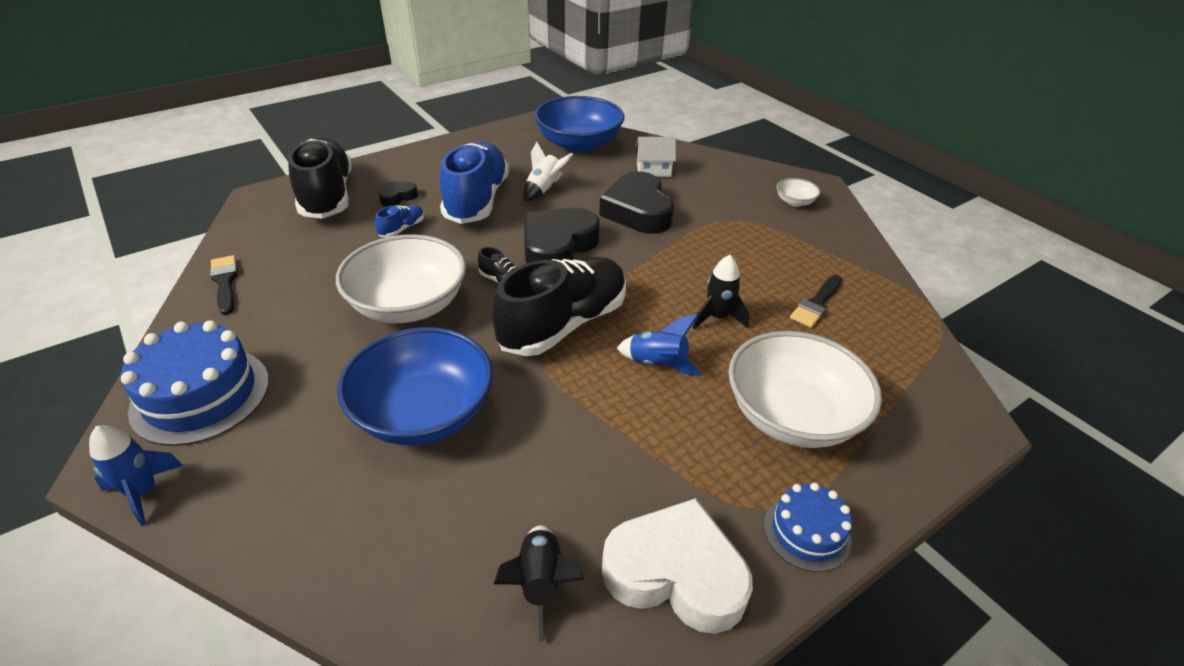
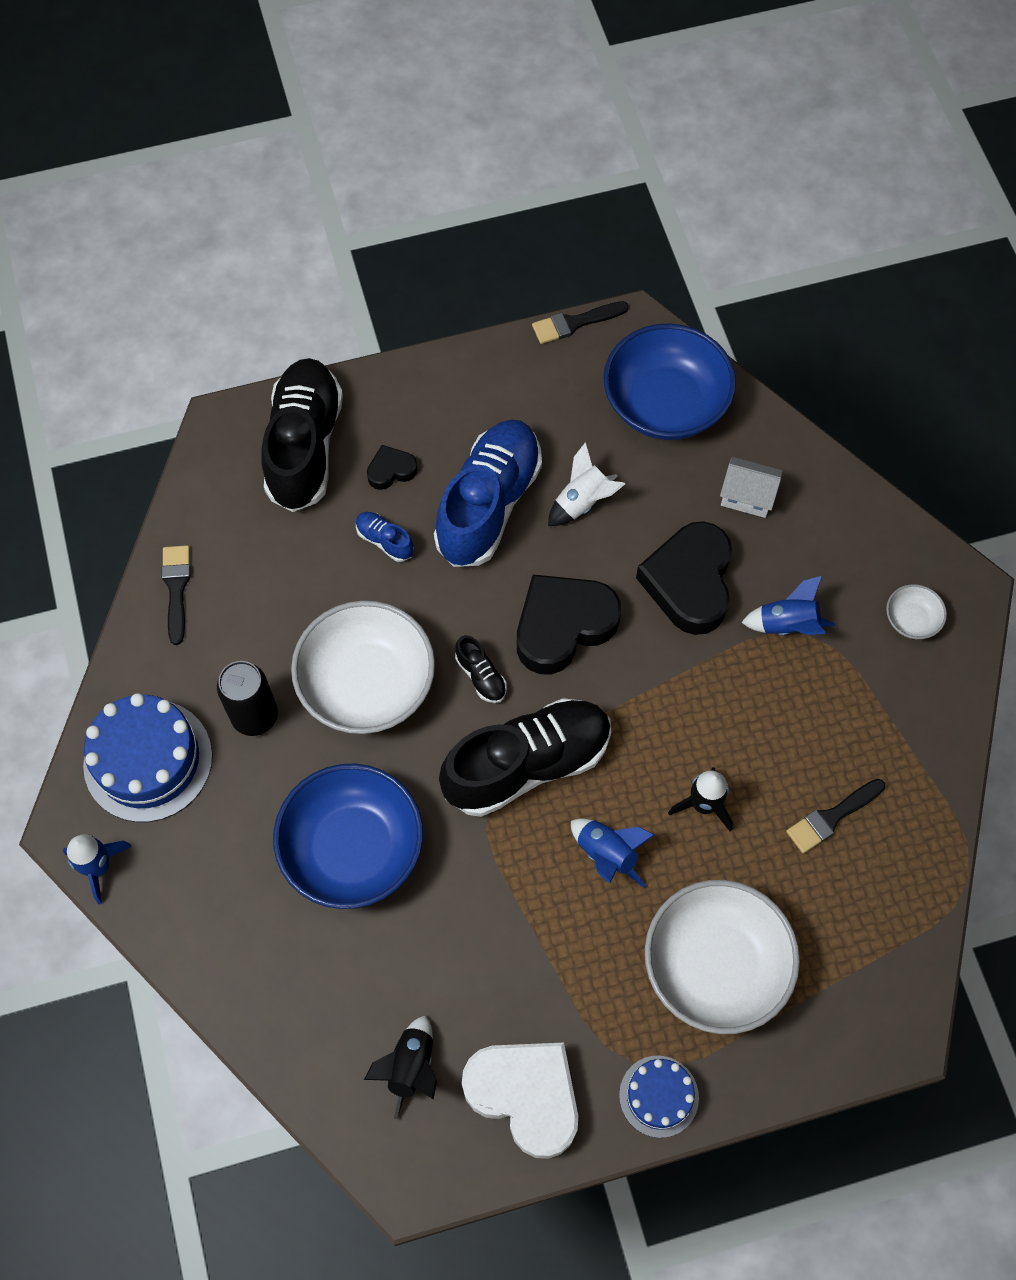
camera: 20 degrees right, 25 degrees up
blue shoe [375,205,424,237] -> blue shoe turned 105 degrees counterclockwise [356,512,414,562]
none -> black can [217,661,278,736]
none -> black brush [532,301,629,344]
none -> blue rocket [741,575,835,635]

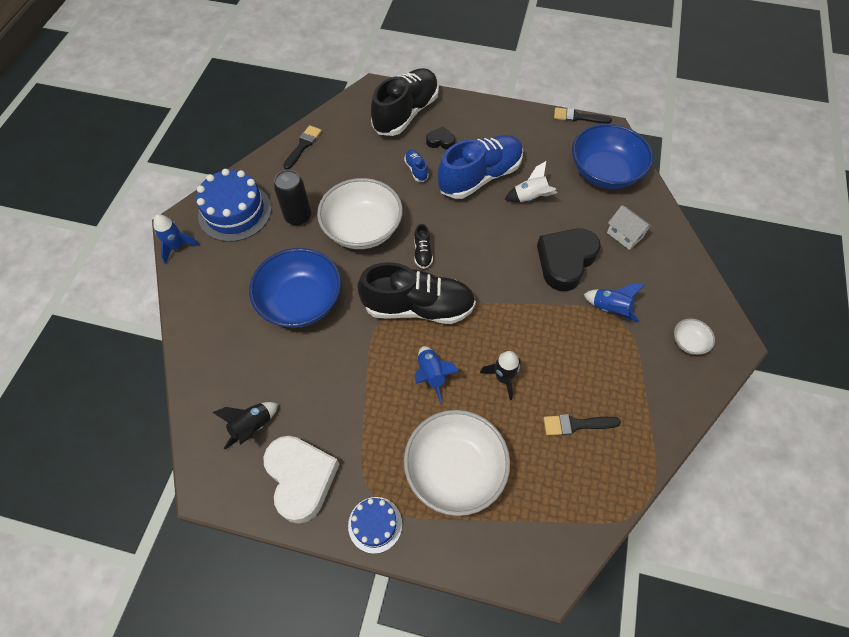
camera: 30 degrees right, 5 degrees down
black heart [517,574,621,674] -> none

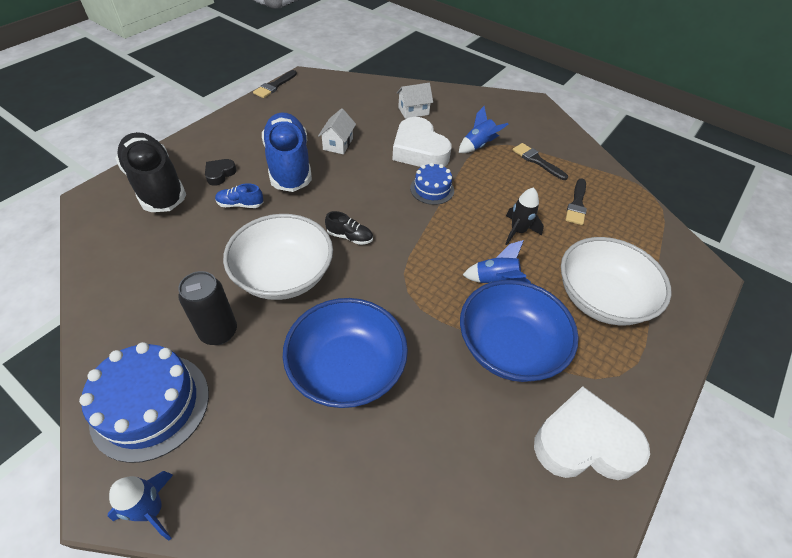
camera: 70 degrees left, 10 degrees down
black rocket [212,402,278,449] -> none
black brush [283,125,322,170] -> black brush moved to [513,143,568,180]
blue cake [348,497,402,554] -> blue cake moved to [410,163,454,205]
black shoe [357,262,476,324] -> none
white rocket [505,161,557,202] -> white house [318,108,356,154]
black heart [537,228,601,291] -> white heart [392,117,451,167]
blue bowl [572,124,653,189] -> blue bowl moved to [460,280,579,382]
white bowl [674,319,715,355] -> none

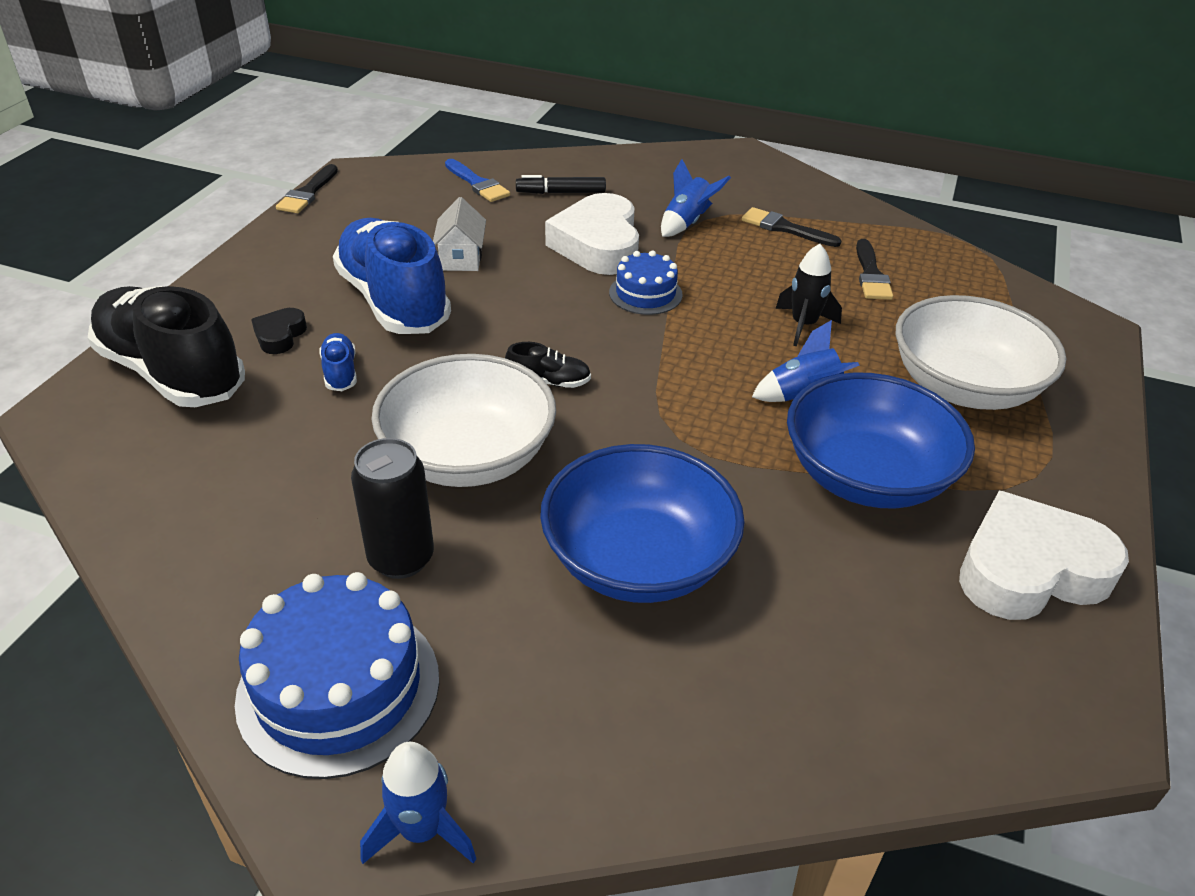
camera: 15 degrees left, 10 degrees down
blue shoe [215,183,263,208] -> blue shoe turned 90 degrees clockwise [319,333,357,391]
white heart [392,117,451,167] -> white heart turned 45 degrees clockwise [545,193,639,275]
white house [397,83,433,119] -> black marker [516,175,606,194]
none -> blue brush [445,159,510,202]

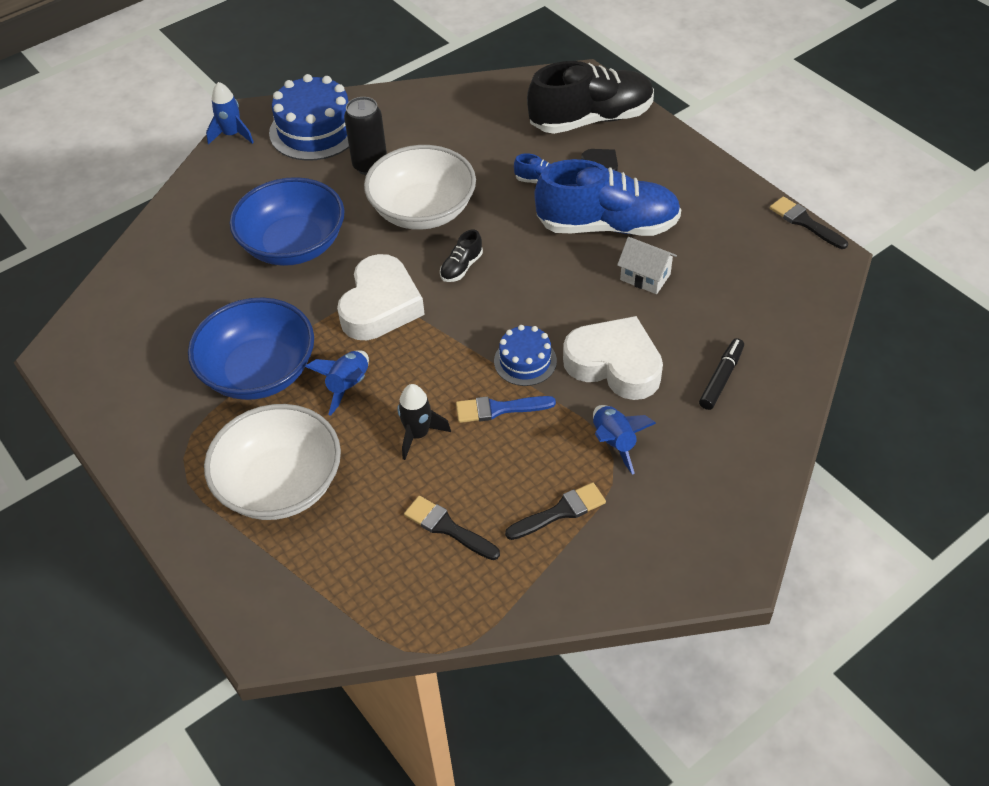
camera: 125 degrees right, 10 degrees up
blue brush [445,159,510,202] -> blue brush moved to [456,396,556,423]
white heart [959,491,1129,620] -> white heart moved to [337,254,425,340]

